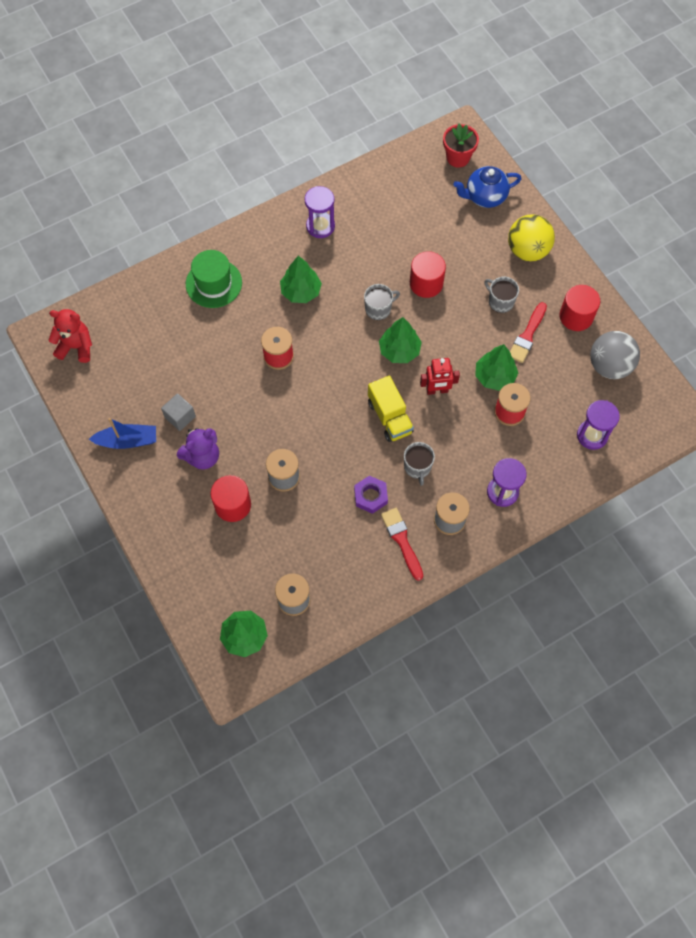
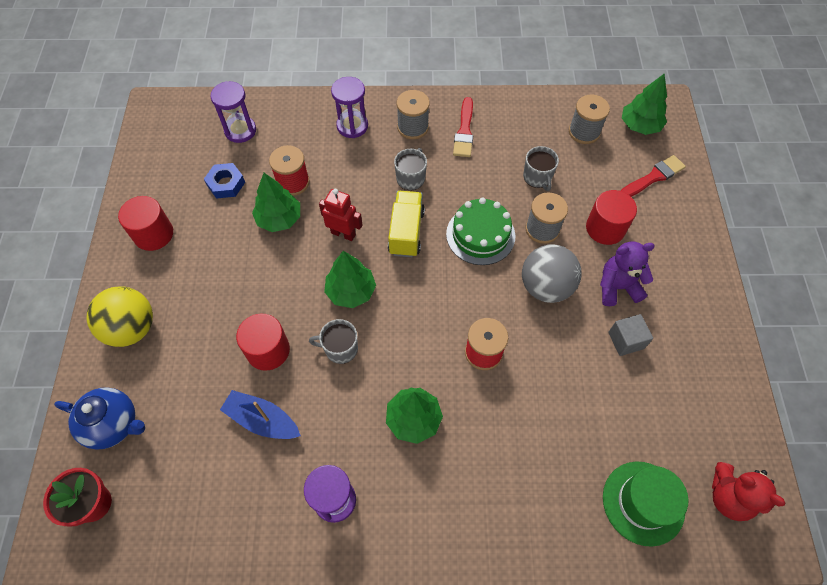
camera: 150 degrees left, 5 degrees down
blue boat [89,418,156,449] -> blue boat moved to [220,390,301,439]
green hat [186,250,242,308] -> green hat moved to [603,462,688,547]
purple nut [354,476,388,514] -> none
grey mug [484,277,519,313] -> grey mug moved to [523,146,559,191]
red brush [510,302,547,363] -> red brush moved to [620,155,686,197]
grey ball [590,331,640,379] -> grey ball moved to [522,244,582,303]
none -> blue nut [204,163,245,199]
none -> green cake [446,197,515,265]

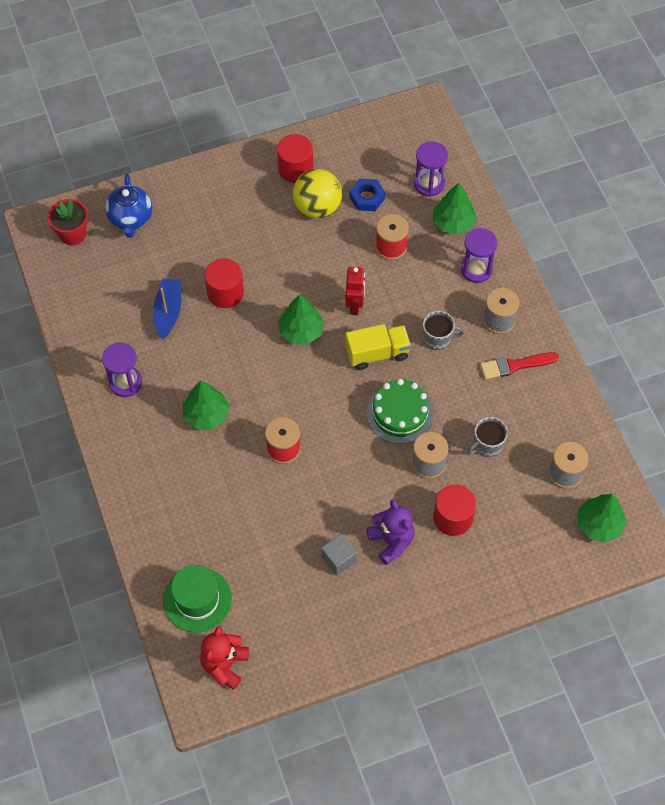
camera: 70 degrees right, 0 degrees up
yellow ball [86,286,153,347] -> yellow ball moved to [293,169,342,218]
green tree [252,173,300,232] -> green tree moved to [433,183,477,235]
grey mug [309,319,358,364] -> none
grey ball [522,244,582,303] -> none
red brush [620,155,686,197] -> none

